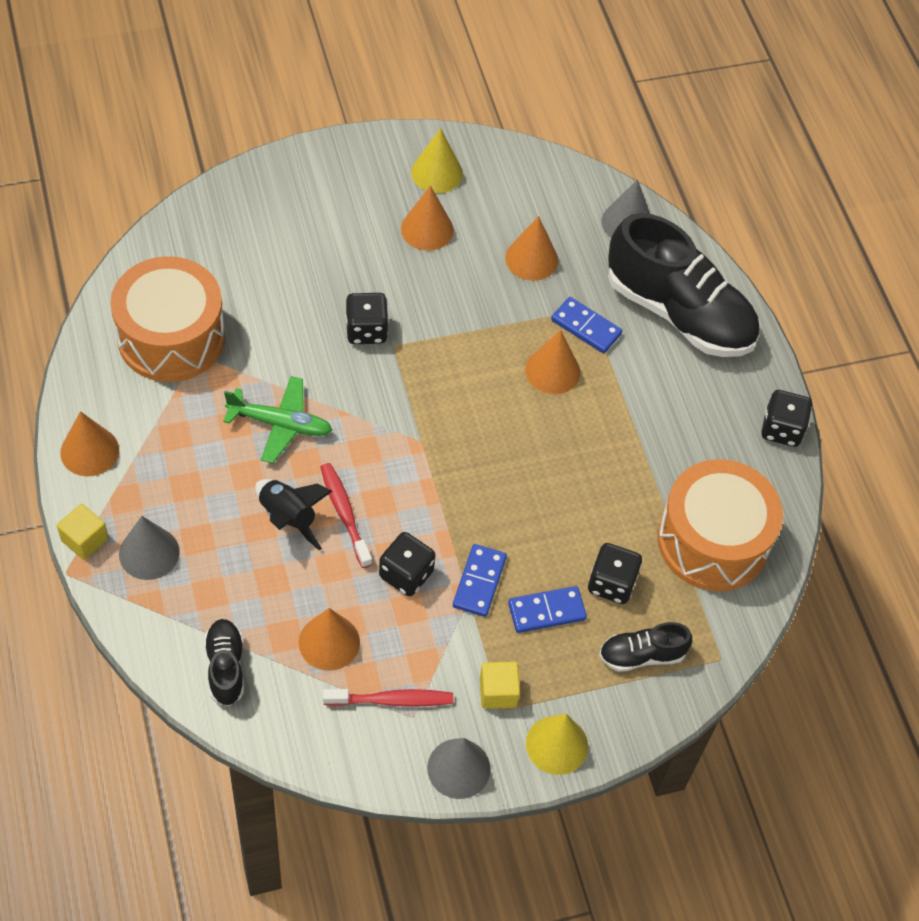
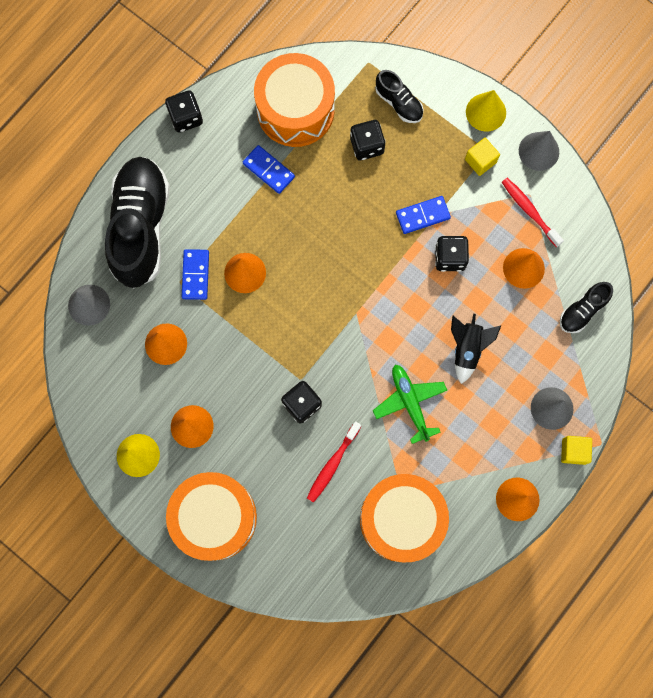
camera: 120 degrees left, 20 degrees up
red toothbrush [321,463,372,568] -> red toothbrush moved to [307,421,361,503]
blue domino [508,586,587,633] -> blue domino moved to [243,145,295,194]
none -> orange drum [166,472,257,561]

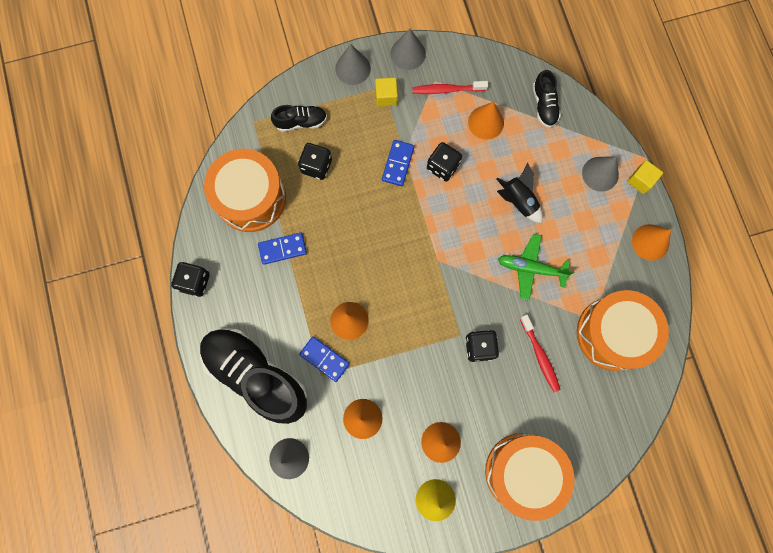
camera: 55 degrees left, 0 degrees up
yellow cone [466,90,506,132] -> grey cone [335,44,371,85]

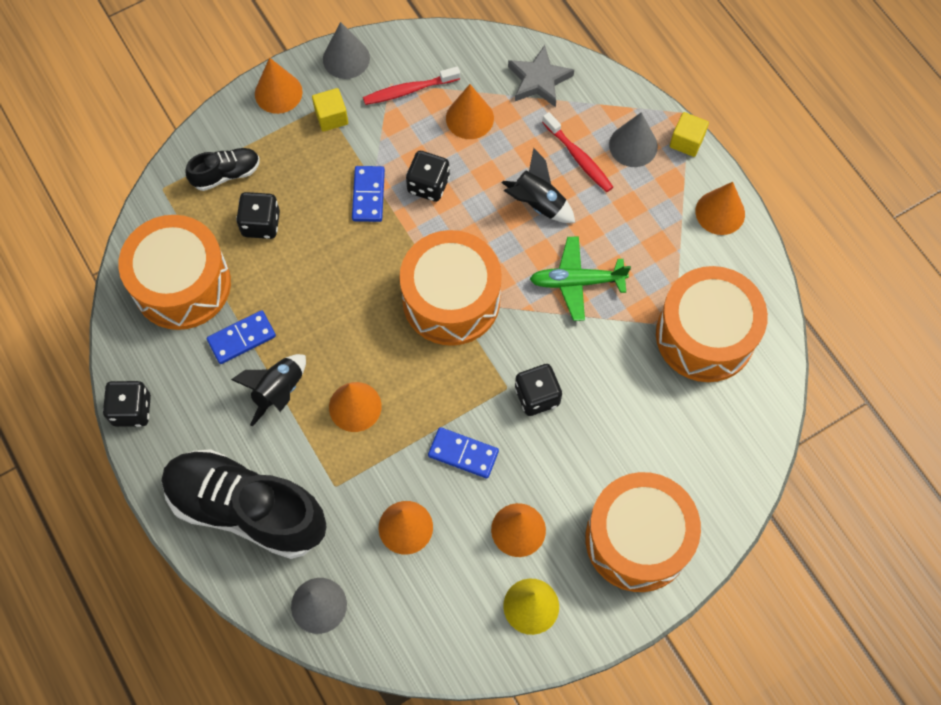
camera: 15 degrees left, 10 degrees down
blue domino [299,336,350,382] -> blue domino moved to [428,427,499,478]
grey cone [335,44,371,85] -> orange cone [255,57,303,114]
red toothbrush [520,314,561,392] -> red toothbrush moved to [542,112,613,192]
black shoe [533,70,561,128] -> grey star [508,45,574,107]
none -> black rocket [231,354,306,427]
none -> orange drum [399,230,502,346]

